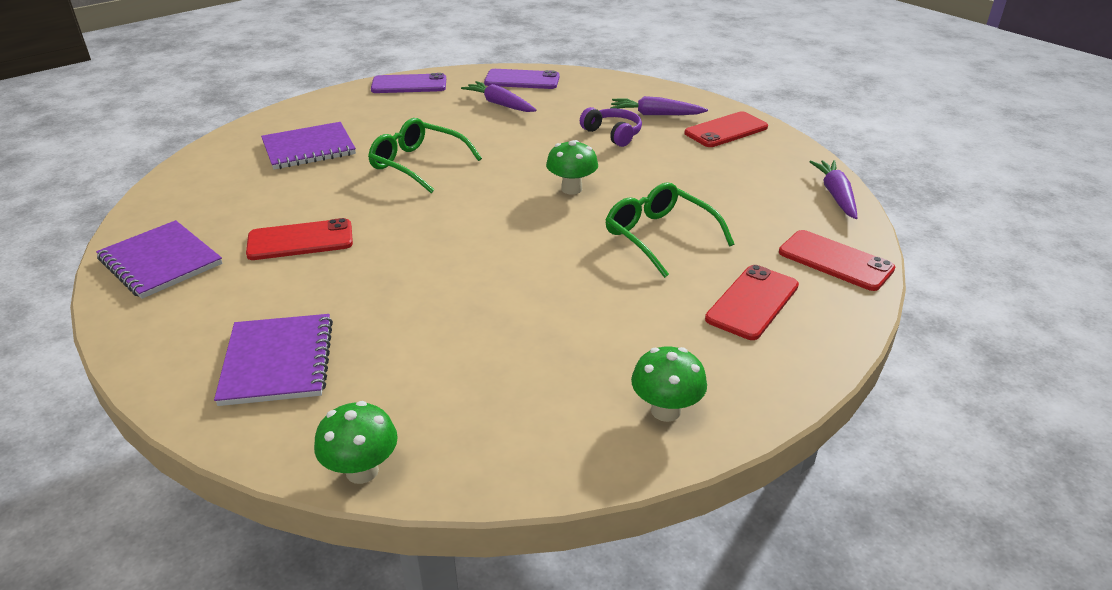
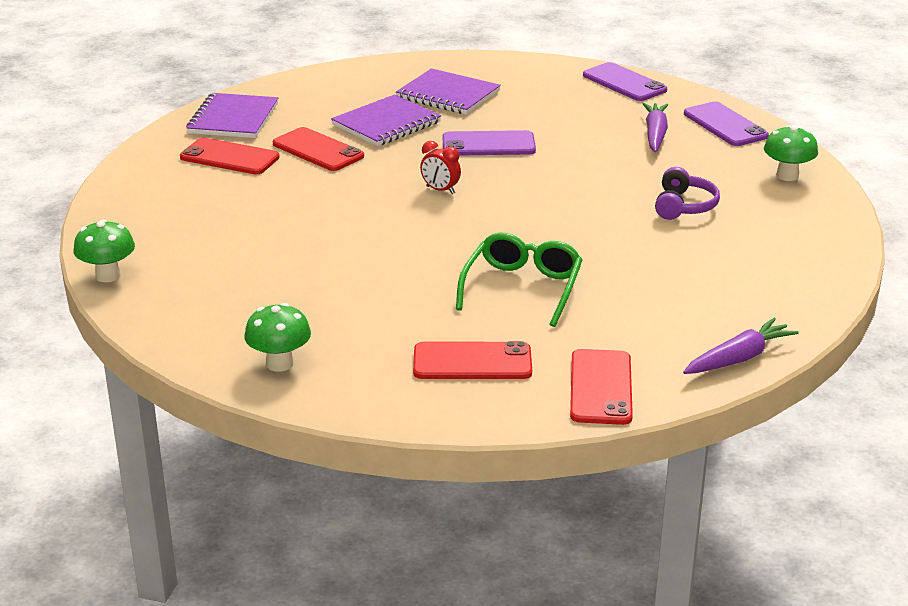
camera: 55 degrees right, 5 degrees down
purple notebook [214,314,333,406] -> purple notebook moved to [331,94,441,146]
green glasses [368,118,482,193] -> purple phone [442,130,536,156]
green mushroom [546,140,598,195] -> green mushroom moved to [764,125,818,181]
purple carrot [610,96,708,115] -> none
red phone [685,111,768,147] -> red phone moved to [180,138,280,174]
none -> red clock [420,141,461,194]

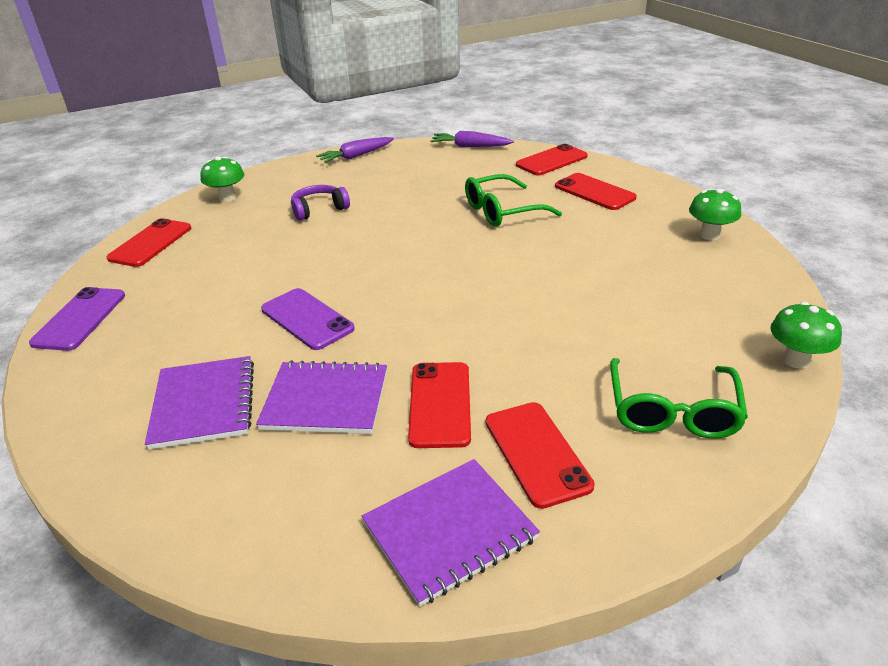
camera: 130 degrees left, 5 degrees up
red clock [420,141,461,194] -> none
purple carrot [642,103,668,152] -> purple carrot moved to [316,137,394,163]
purple phone [684,102,769,146] -> red phone [106,218,191,267]
none -> green glasses [610,358,748,439]

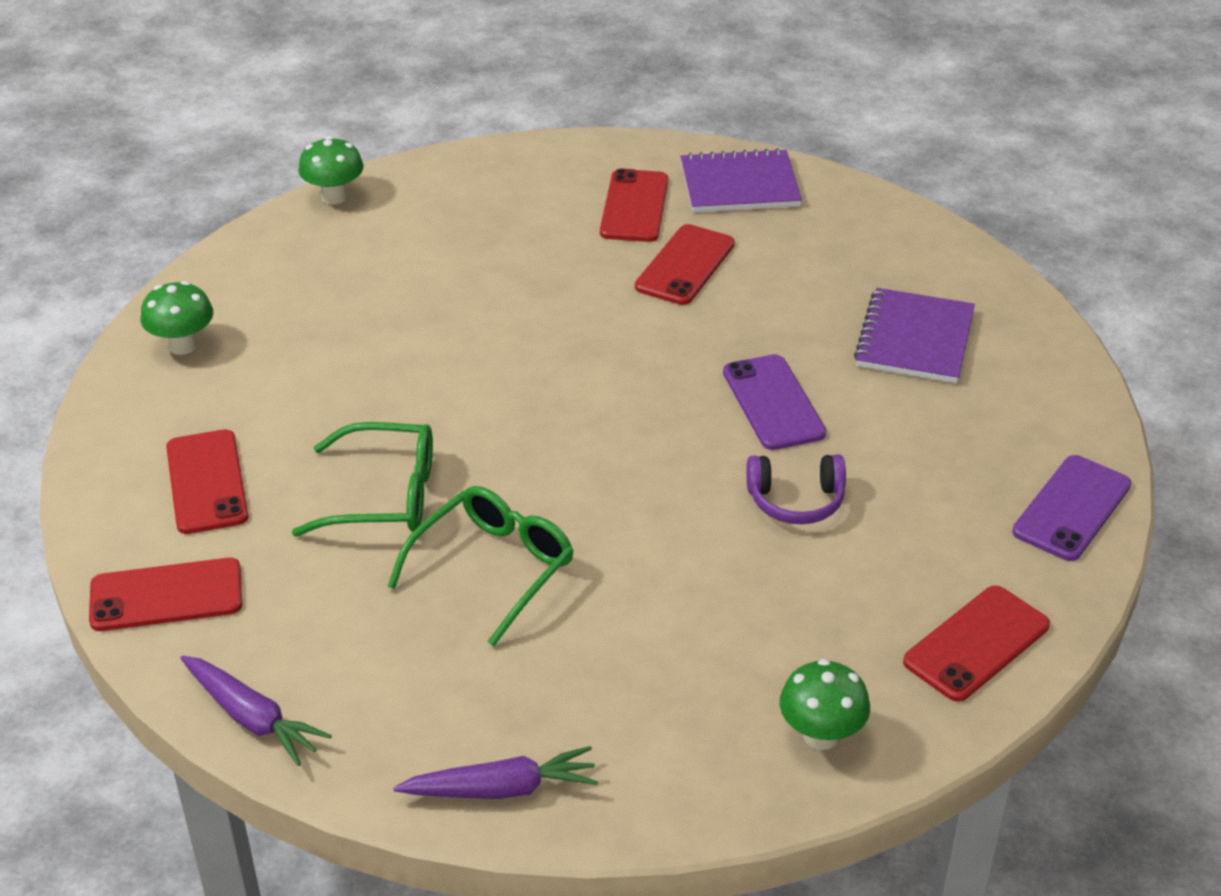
camera: 155 degrees left, 5 degrees up
purple notebook [256,360,387,434] -> none
purple headphones [291,185,350,221] -> purple headphones moved to [746,454,846,524]
green glasses [610,358,748,439] -> green glasses moved to [387,486,574,646]

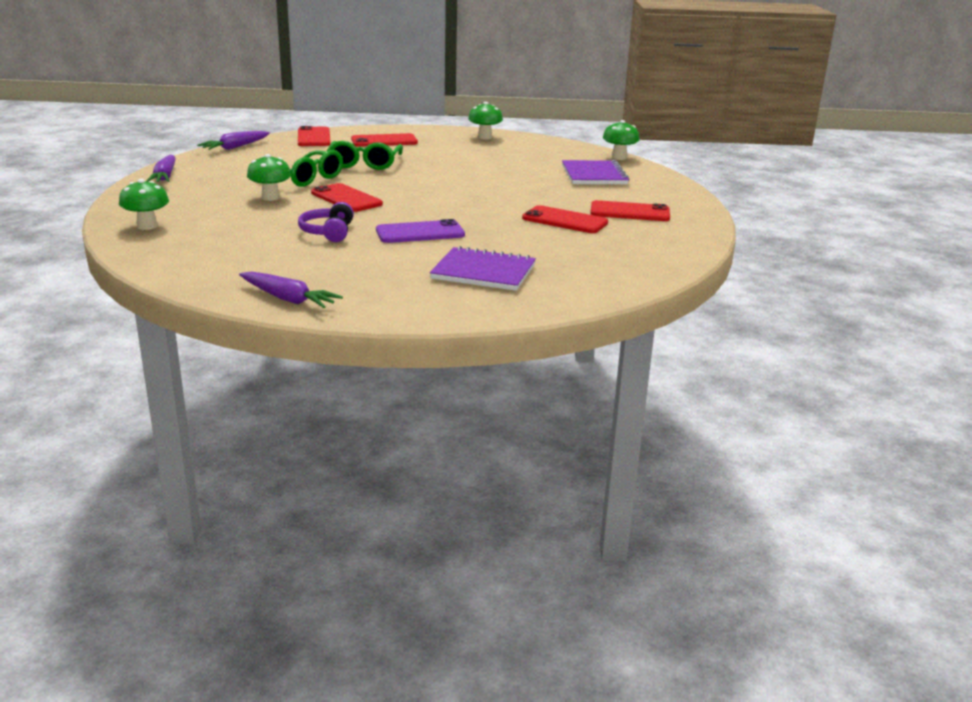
camera: 90 degrees right, 15 degrees down
purple notebook [681,148,802,212] -> purple notebook moved to [562,160,630,184]
red phone [903,585,1050,702] -> red phone moved to [311,183,383,212]
purple phone [1012,455,1131,561] -> purple carrot [239,272,343,308]
none -> green mushroom [247,154,291,201]

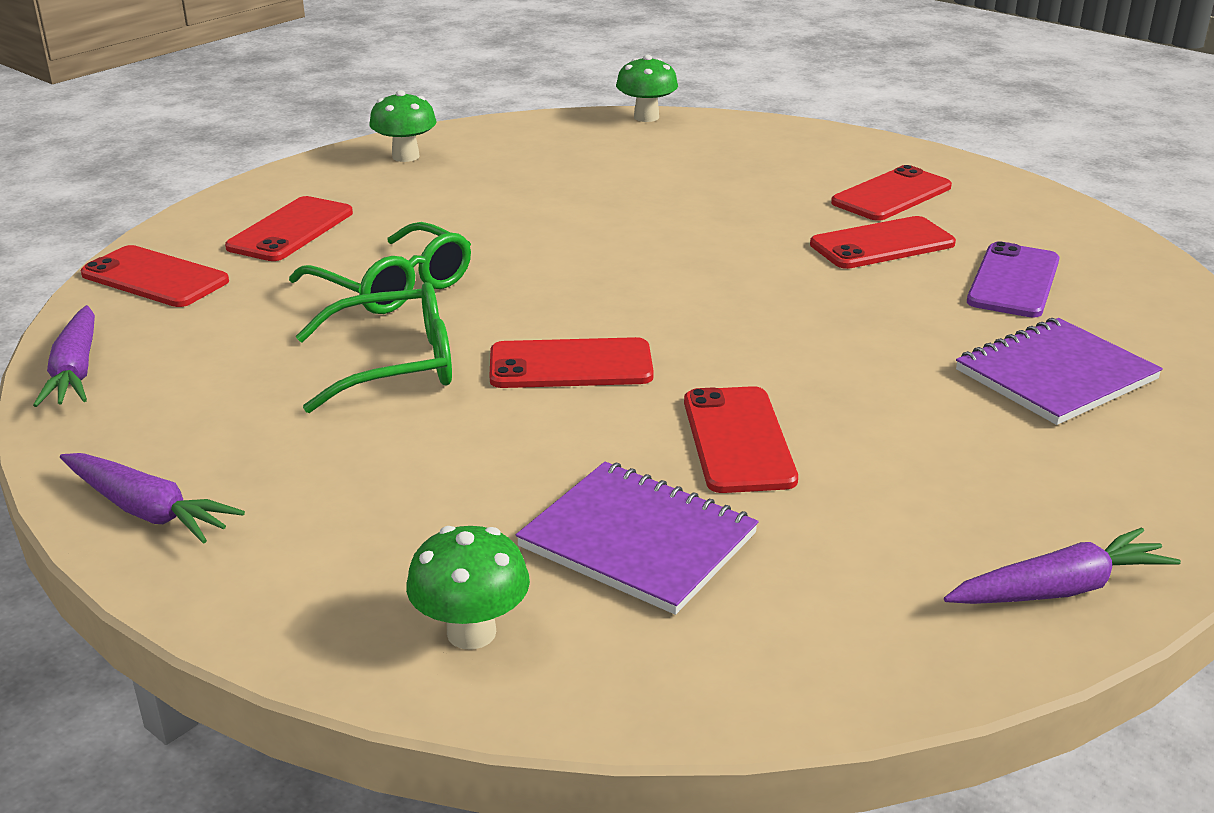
camera: 50 degrees left, 5 degrees up
green mushroom [247,154,291,201] -> none
purple headphones [298,202,354,242] -> red phone [684,386,798,493]
purple phone [376,219,465,243] -> purple phone moved to [967,241,1059,318]
purple notebook [562,160,630,184] -> purple notebook moved to [516,462,759,615]

